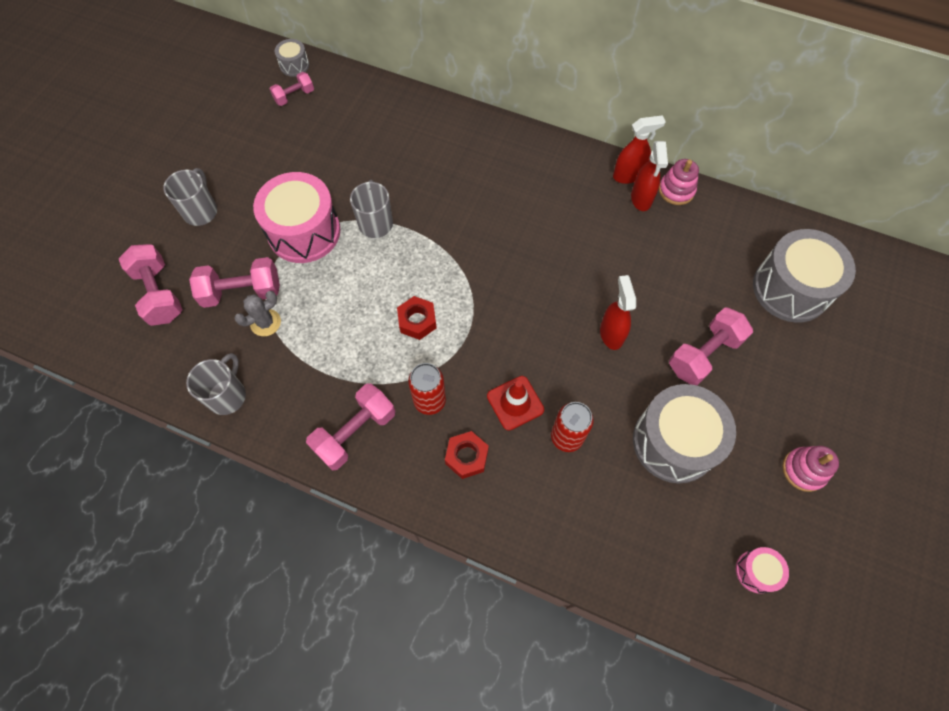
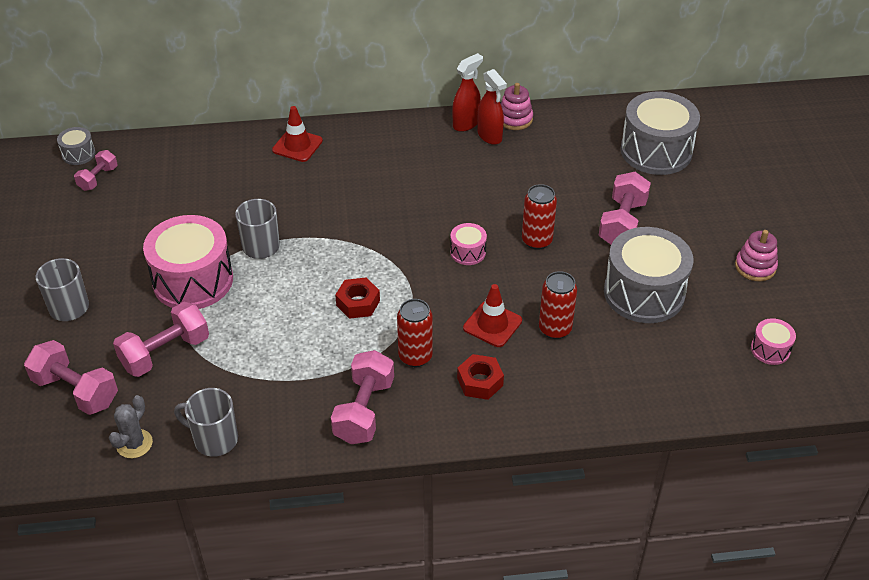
camera: 30 degrees left, 20 degrees down
grey mug [186,353,246,415] -> grey mug turned 60 degrees counterclockwise [174,388,238,457]
grey cactus [234,291,281,336] -> grey cactus moved to [109,395,153,458]
red spray bottle [600,275,636,350] -> red can [522,184,557,250]
none -> red traffic cone [272,106,323,162]
none -> pink drum [450,223,487,265]

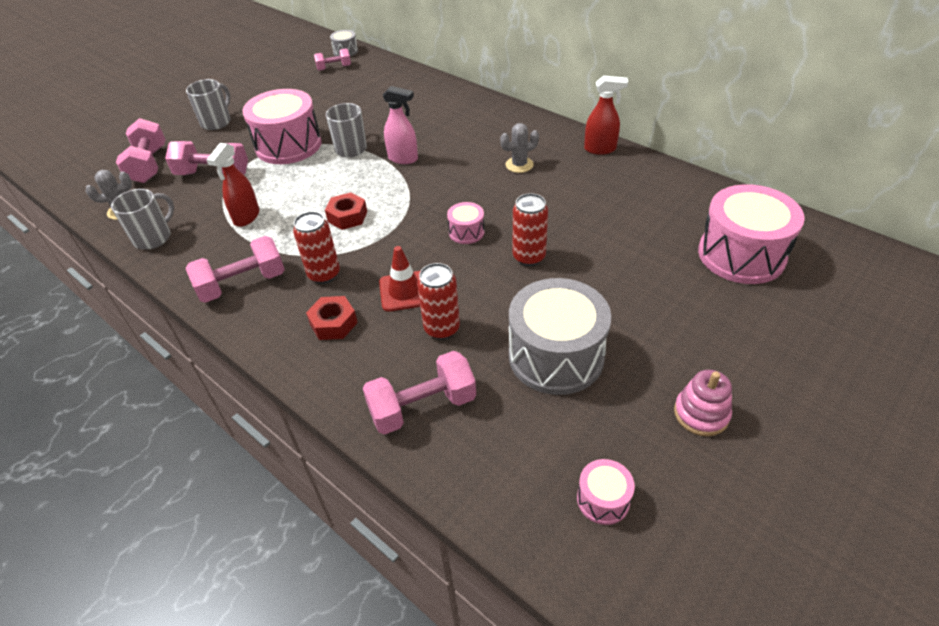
camera: 50 degrees right, 0 degrees up
grey mug [174,388,238,457] -> grey mug turned 60 degrees clockwise [111,189,174,250]
red traffic cone [272,106,323,162] -> none
red spray bottle [478,69,507,145] -> red spray bottle moved to [207,143,259,227]
pink stacking toy [501,83,533,130] -> none
pink dumbbell [599,172,651,245] -> pink dumbbell moved to [363,351,476,435]
grey drum [620,91,700,175] -> pink drum [698,184,805,284]
none -> pink spray bottle [382,86,418,164]
none -> grey cactus [500,123,539,173]

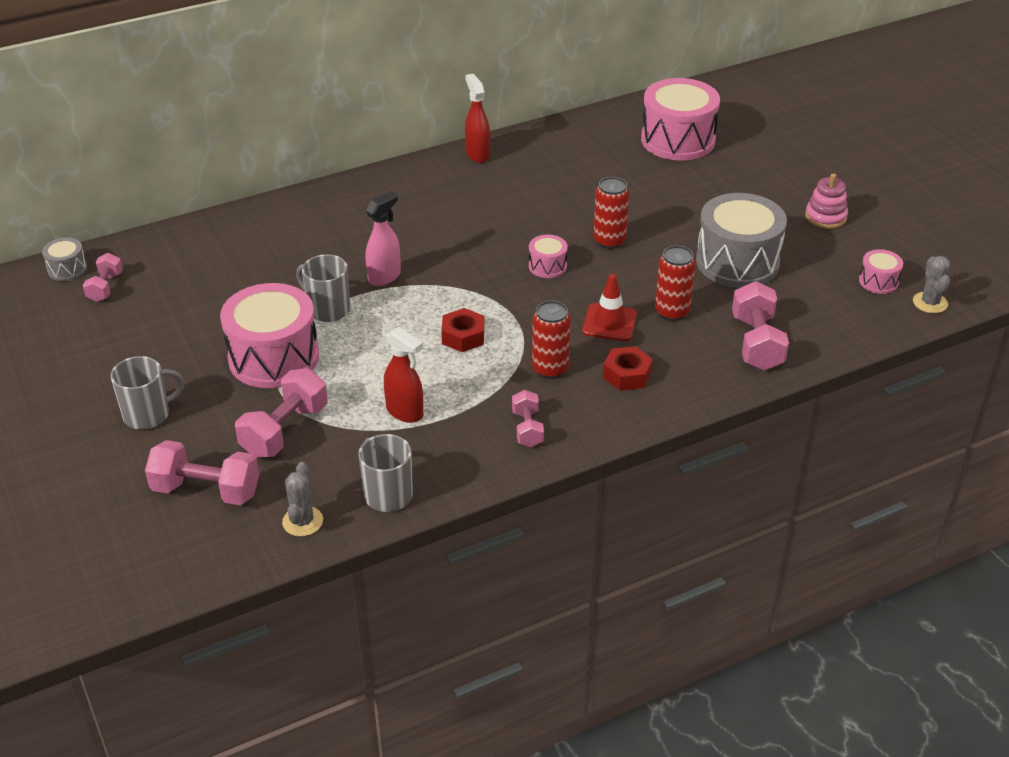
camera: 70 degrees left, 5 degrees down
grey mug [186,79,231,130] -> grey mug turned 105 degrees clockwise [110,356,184,430]
pink dumbbell [186,236,285,303] -> pink dumbbell [512,390,544,447], size x0.59
grey cactus [500,123,539,173] -> grey cactus moved to [913,256,950,313]
red spray bottle [584,75,628,155] -> red spray bottle turned 45 degrees counterclockwise [465,74,490,163]

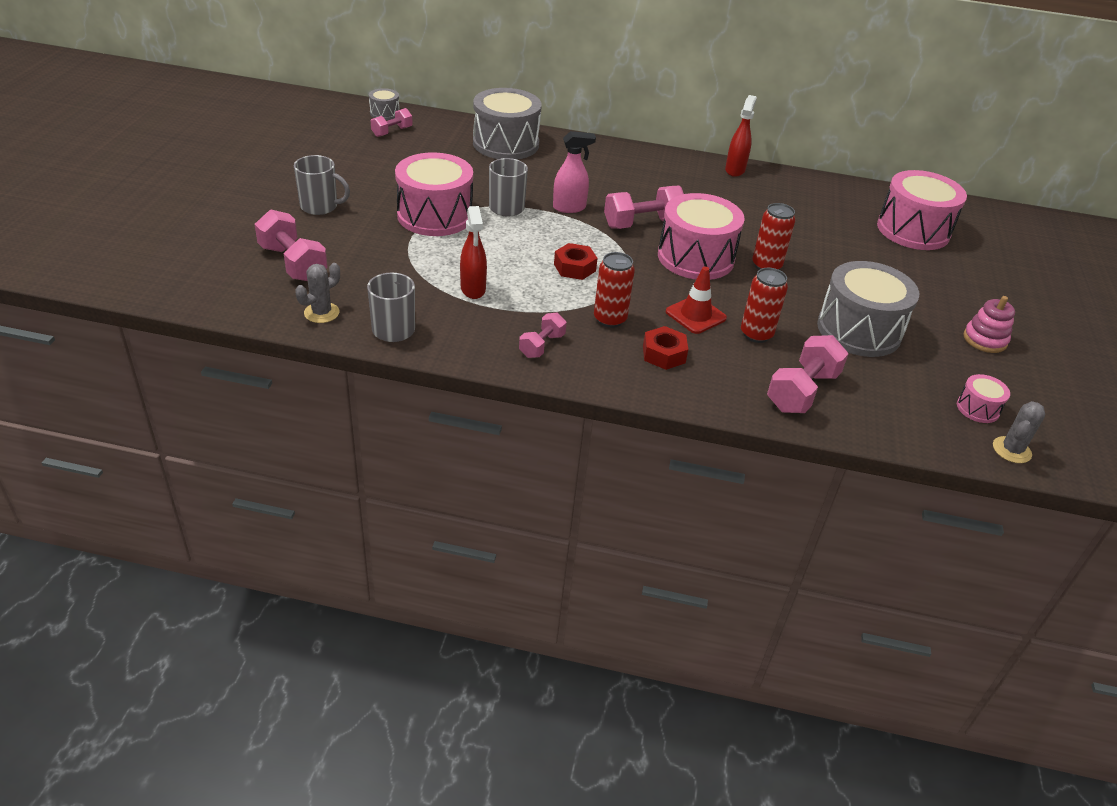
camera: 35 degrees right, 0 degrees up
pink dumbbell [235,368,328,458] -> pink dumbbell moved to [604,186,684,229]
pink drum [529,235,568,278] -> pink drum [658,193,745,280], size x2.18
none -> grey drum [473,88,542,160]

